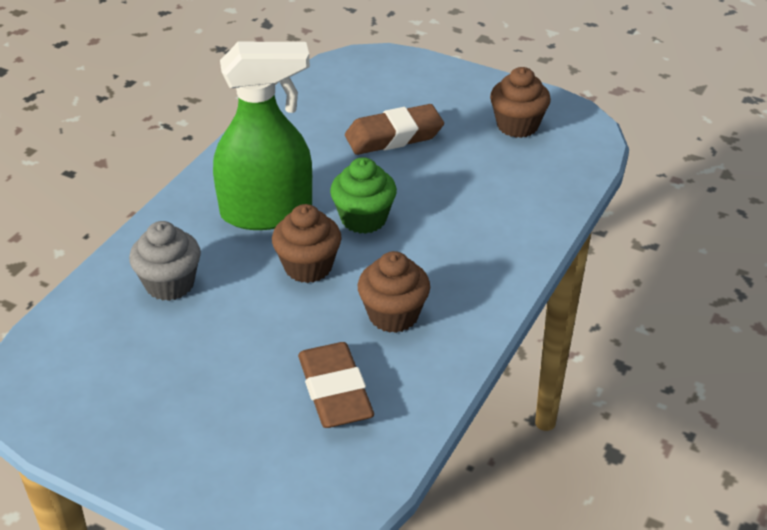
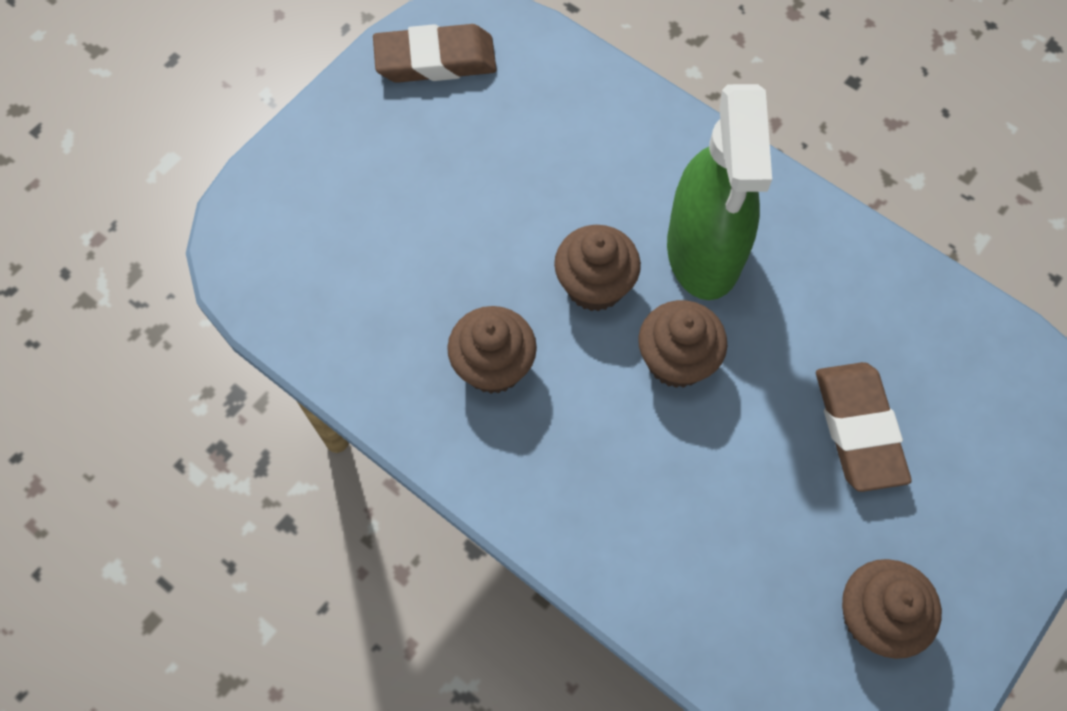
camera: 100 degrees right, 25 degrees up
grey cupcake [129,221,201,301] -> none
brown eraser [298,342,374,428] -> brown eraser moved to [373,24,497,83]
green cupcake [330,157,397,234] -> brown cupcake [638,300,727,388]

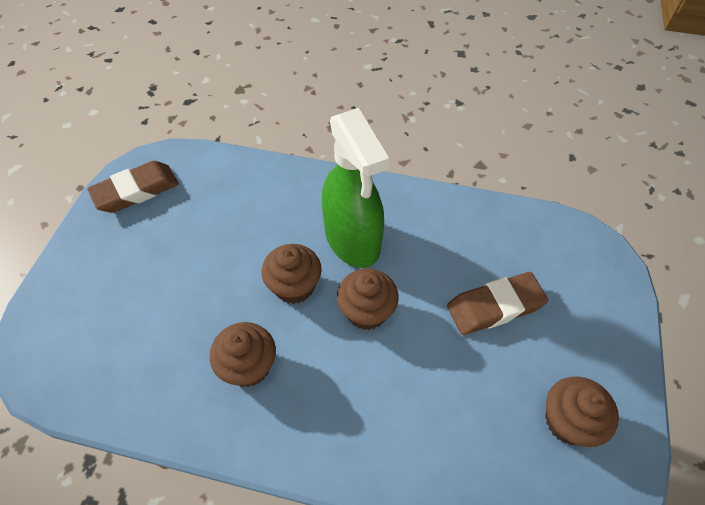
camera: 25 degrees left, 10 degrees down
brown eraser [816,362,912,492] -> brown eraser turned 75 degrees counterclockwise [447,272,548,335]

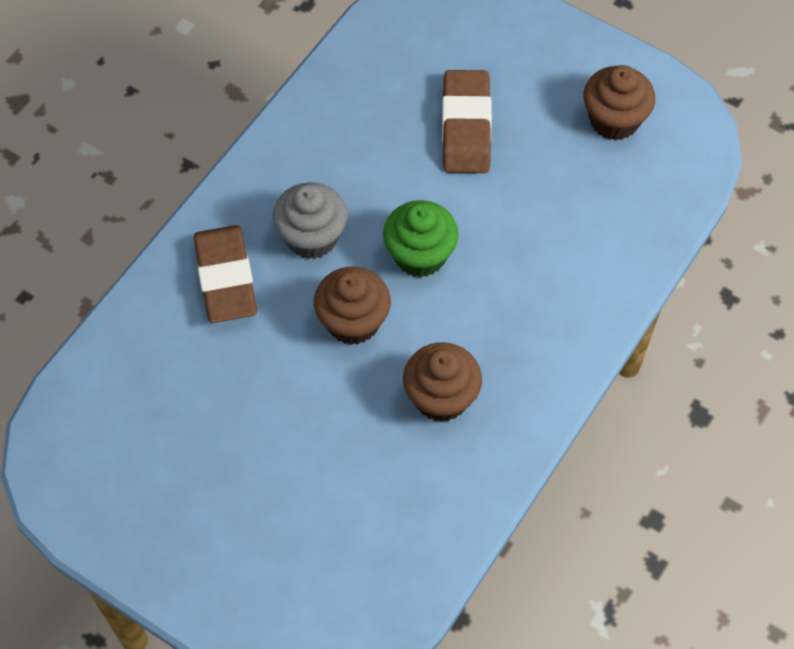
camera: 70 degrees left, 5 degrees up
brown eraser [87,161,179,213] -> brown eraser moved to [194,225,257,323]
green spray bottle [322,108,389,268] -> grey cupcake [272,182,348,259]
brown cupcake [337,269,399,330] -> green cupcake [383,200,459,278]

